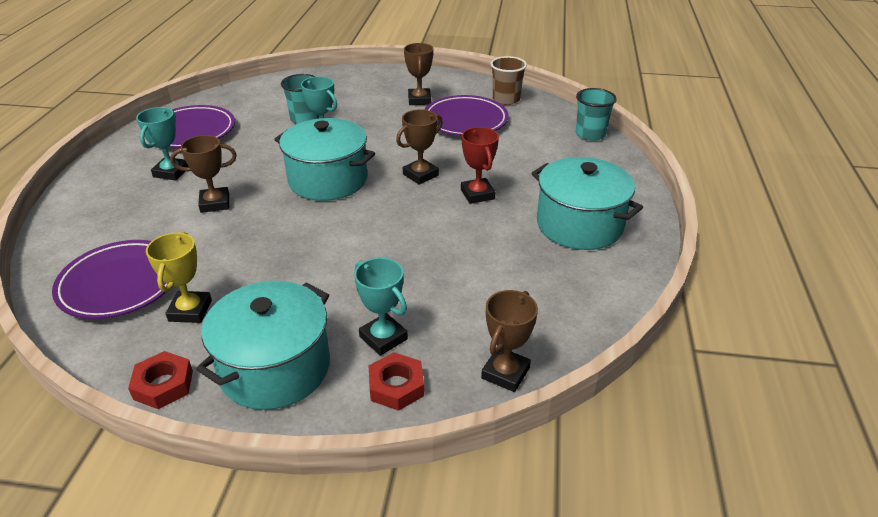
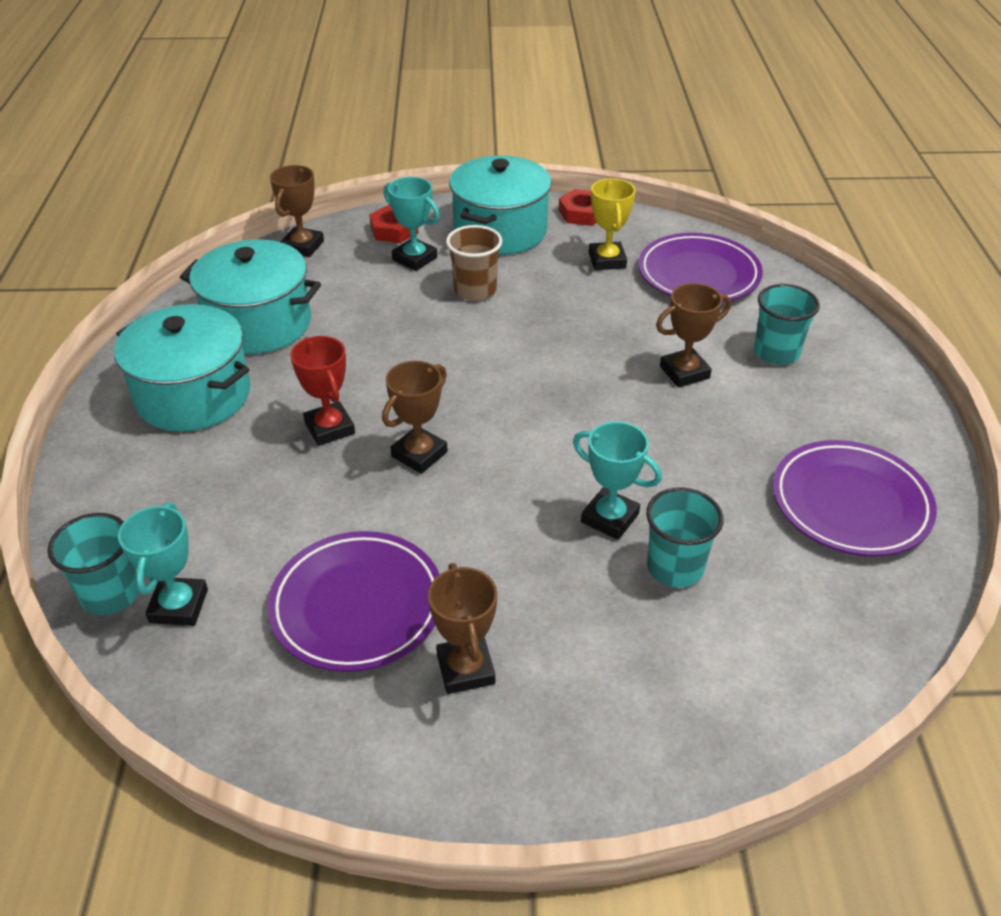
camera: 170 degrees right, 5 degrees up
turquoise trophy [136,107,189,181] -> turquoise trophy moved to [118,502,208,626]
turquoise pot [274,118,375,201] -> turquoise pot moved to [180,239,321,354]
brown cup [490,56,527,105] -> brown cup moved to [446,225,502,301]
none -> turquoise cup [754,284,820,365]

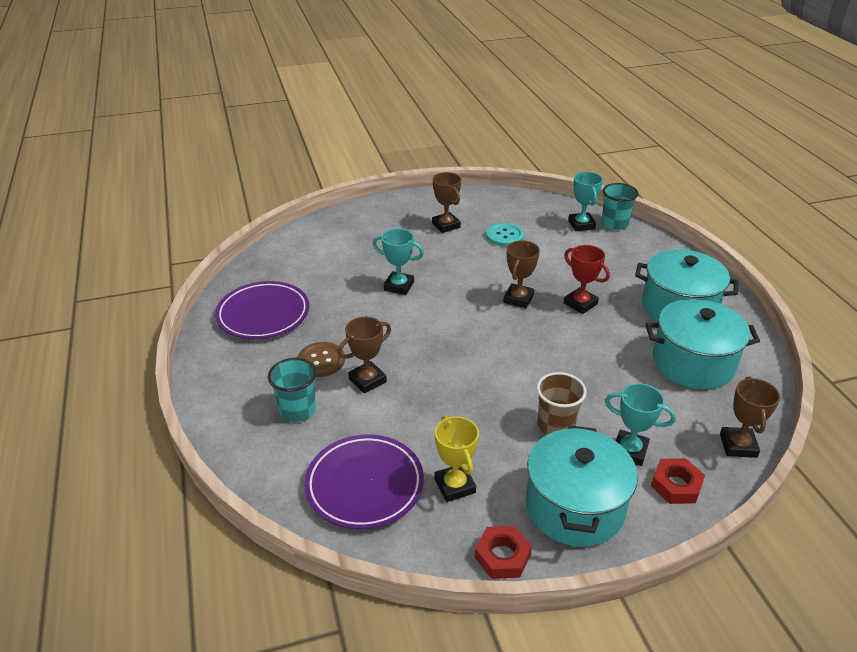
camera: 165 degrees right, 5 degrees down
purple plate [268,531,440,672] -> turquoise button [486,223,524,247]
turquoise cup [646,487,724,588] -> none
none -> brown button [298,342,345,377]

